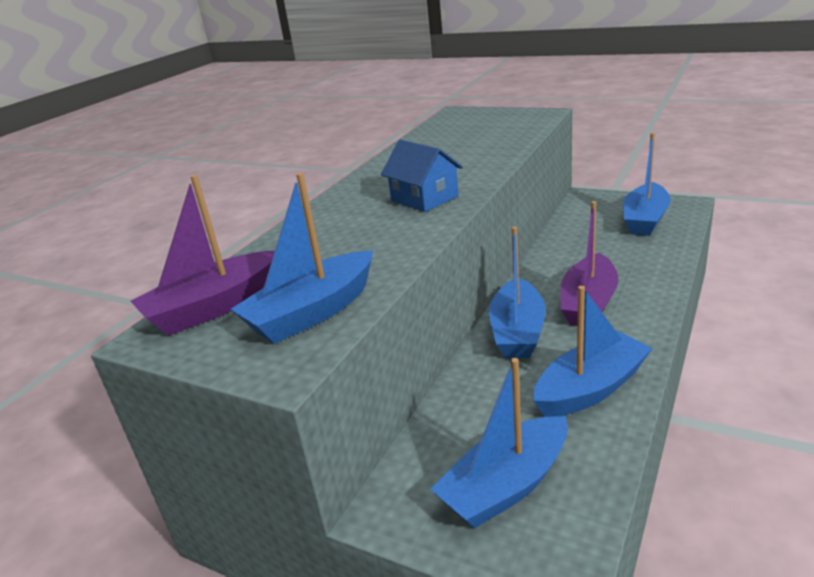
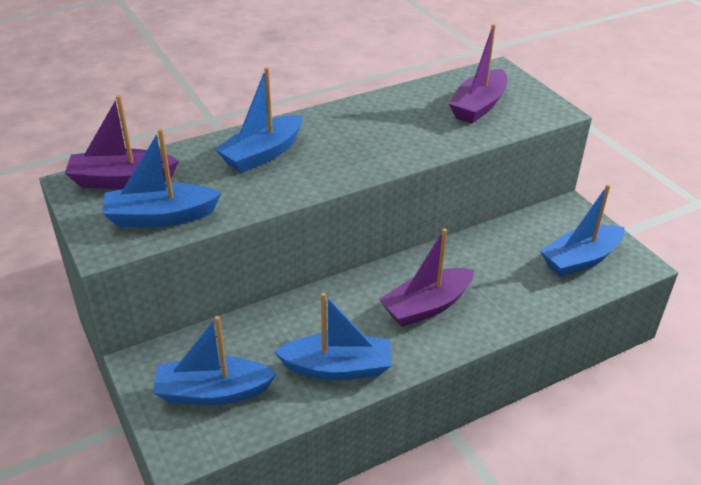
camera: 30 degrees right, 10 degrees up
blue house [381,140,463,212] -> none
blue boat [489,226,546,358] -> blue boat moved to [215,67,303,173]
none -> purple boat [449,24,507,124]

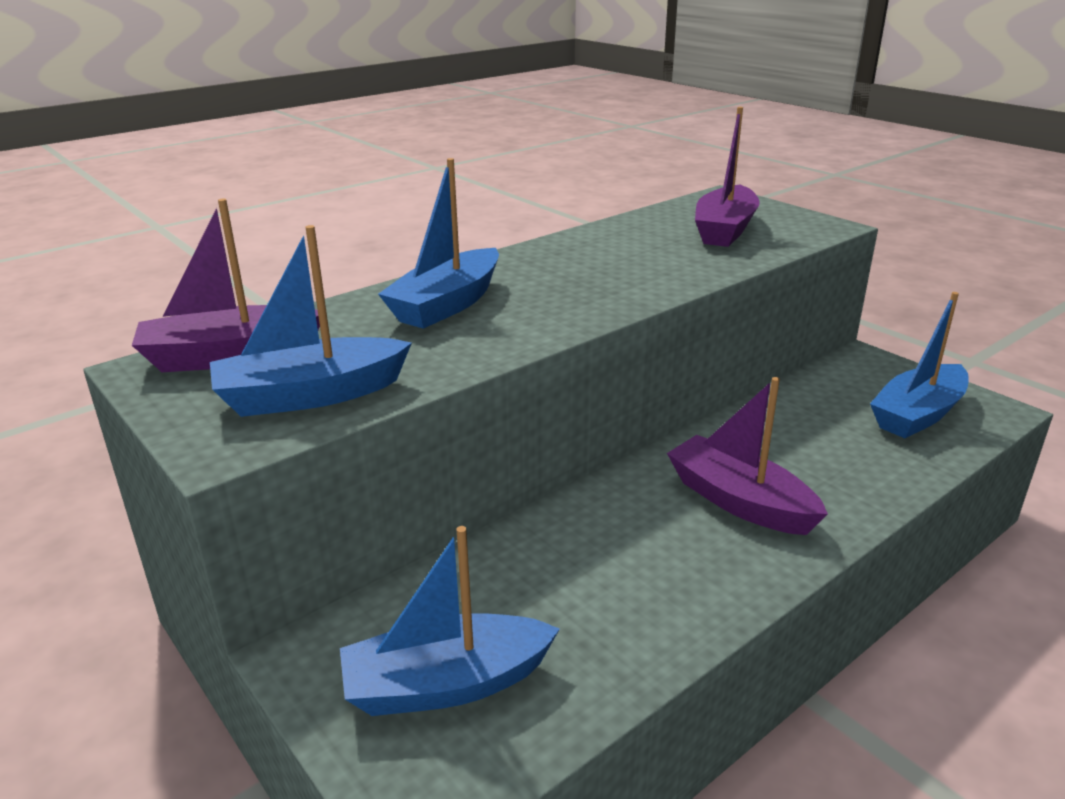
camera: 10 degrees left, 10 degrees down
blue boat [274,292,392,380] -> none
purple boat [379,228,474,327] -> purple boat turned 90 degrees clockwise [667,377,828,535]

